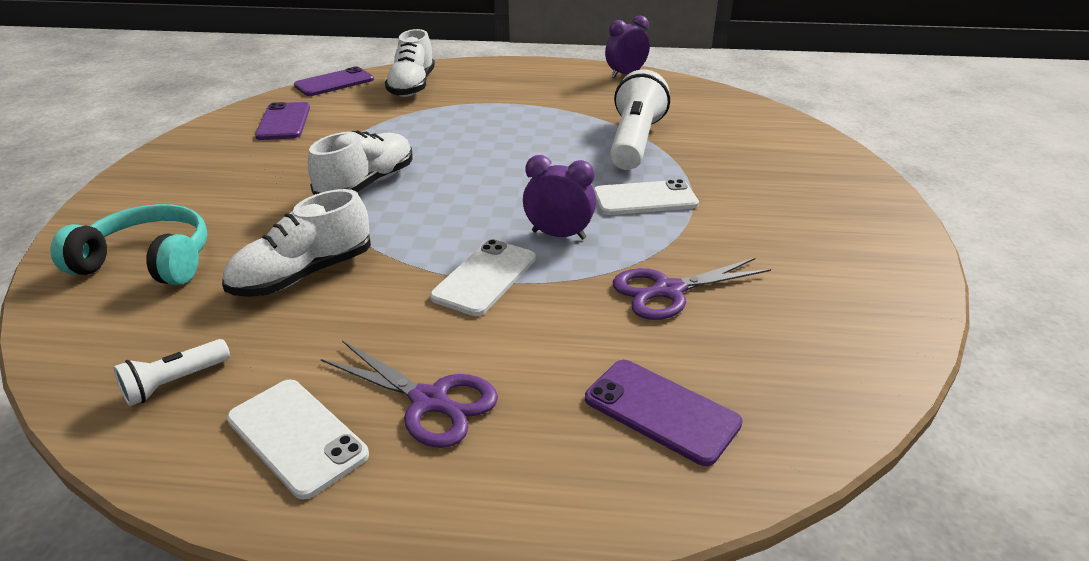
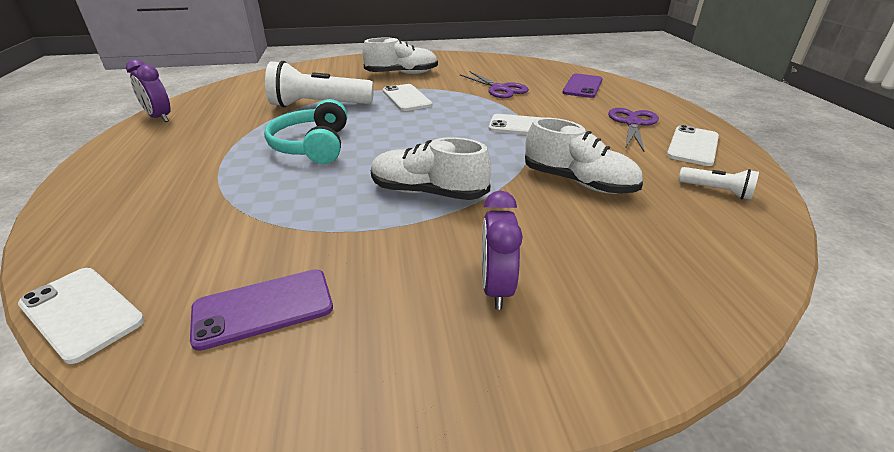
camera: 105 degrees left, 0 degrees up
turquoise headphones [50,204,207,285] -> turquoise headphones moved to [264,99,347,164]
purple phone [294,67,374,96] -> white phone [18,268,145,364]
white shoe [385,29,435,97] -> white shoe moved to [362,38,438,74]
purple clock [523,155,596,240] -> purple clock moved to [482,191,523,310]

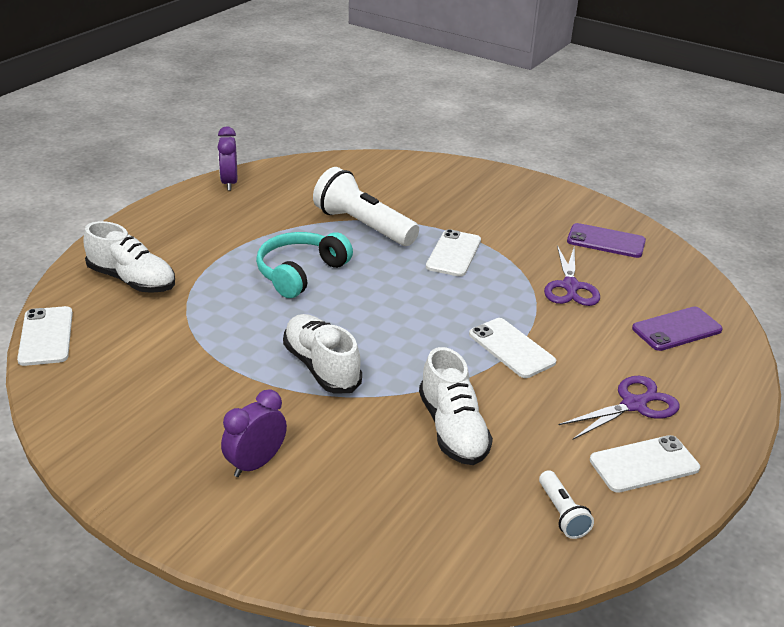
camera: 40 degrees right, 0 degrees up
purple phone [190,269,333,351] -> purple phone moved to [567,223,646,258]
white shoe [362,38,438,74] -> white shoe moved to [83,221,175,293]

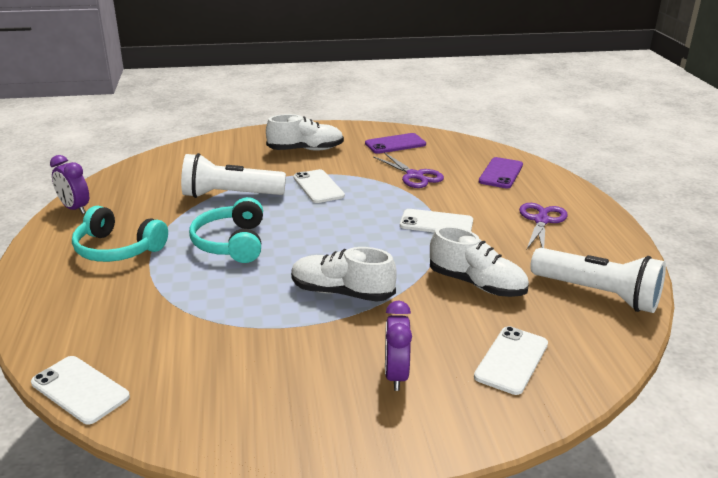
camera: 40 degrees left, 5 degrees down
white shoe [83,221,175,293] -> white shoe moved to [266,114,344,151]
white flashlight [539,470,594,539] -> white flashlight [530,248,666,313], size x2.10
white phone [590,435,700,493] -> white phone moved to [474,326,548,395]
none -> turquoise headphones [72,206,168,262]

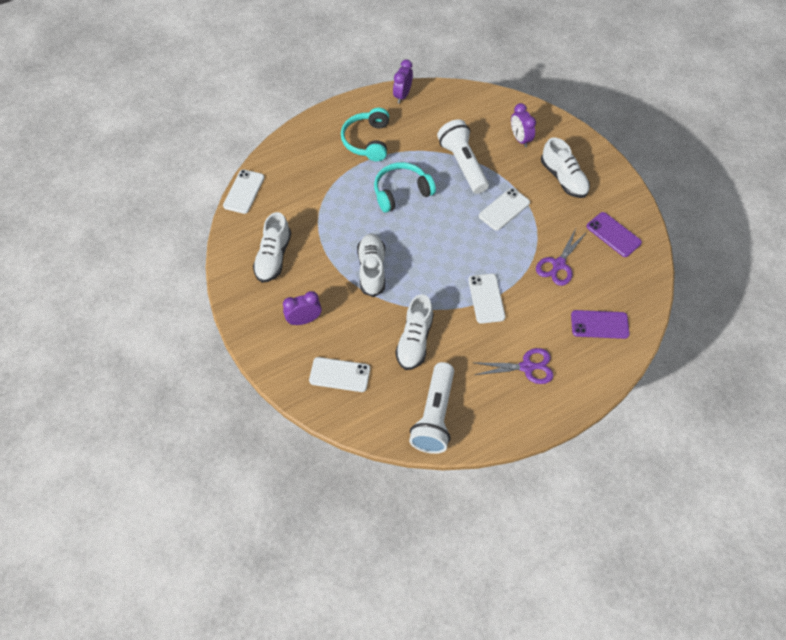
camera: 70 degrees right, 30 degrees up
none -> white shoe [253,212,291,283]
none -> purple clock [511,103,536,148]

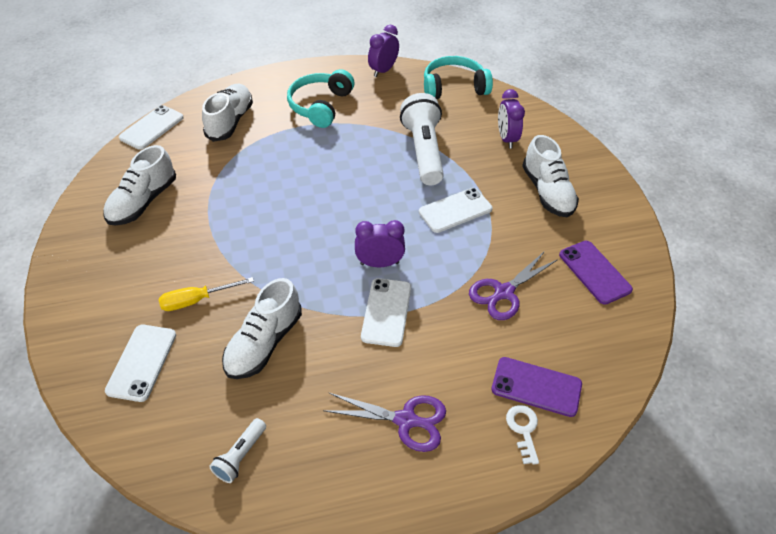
camera: 15 degrees right, 10 degrees down
purple clock [283,291,322,325] -> purple clock moved to [355,220,405,267]
white phone [309,357,370,392] -> white phone turned 75 degrees clockwise [105,325,176,402]
white shoe [357,233,385,297] -> white shoe moved to [202,84,253,142]
turquoise headphones [374,162,436,213] -> turquoise headphones moved to [424,56,493,99]
white flashlight [409,362,454,454] -> white flashlight [209,418,266,483], size x0.48
none -> yellow screwdriver [159,277,254,311]
none -> white key [506,405,539,465]

